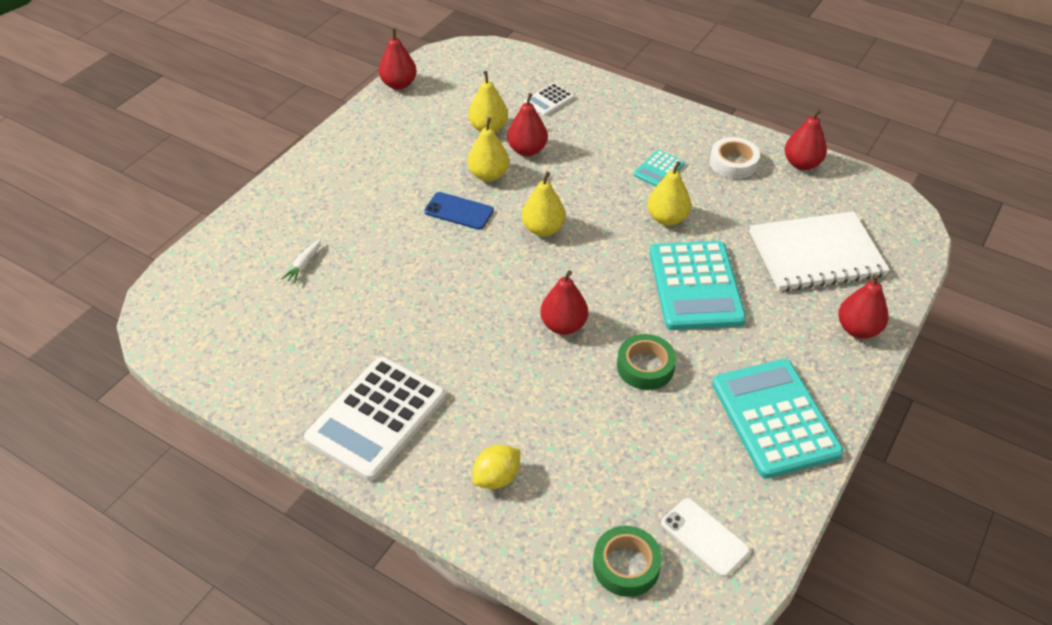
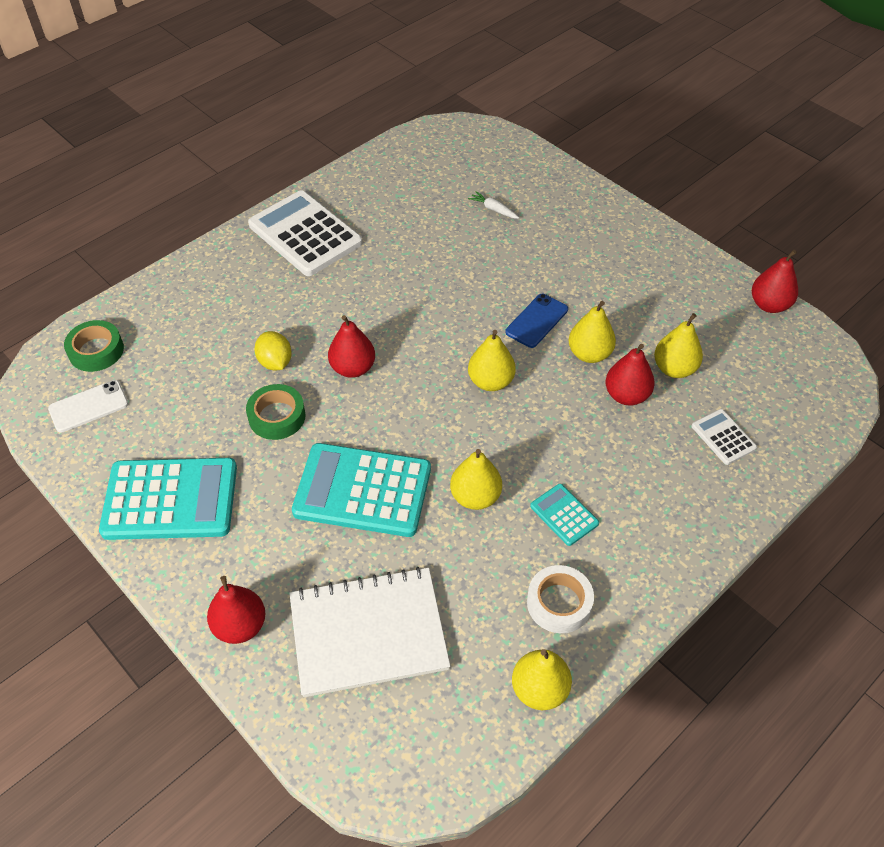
camera: 105 degrees right, 5 degrees up
yellow lemon [472,445,520,489] -> yellow lemon moved to [254,331,292,370]
white notebook [749,211,890,291] -> white notebook turned 75 degrees clockwise [289,567,450,697]
red pear [785,109,827,170] -> yellow pear [512,649,572,710]

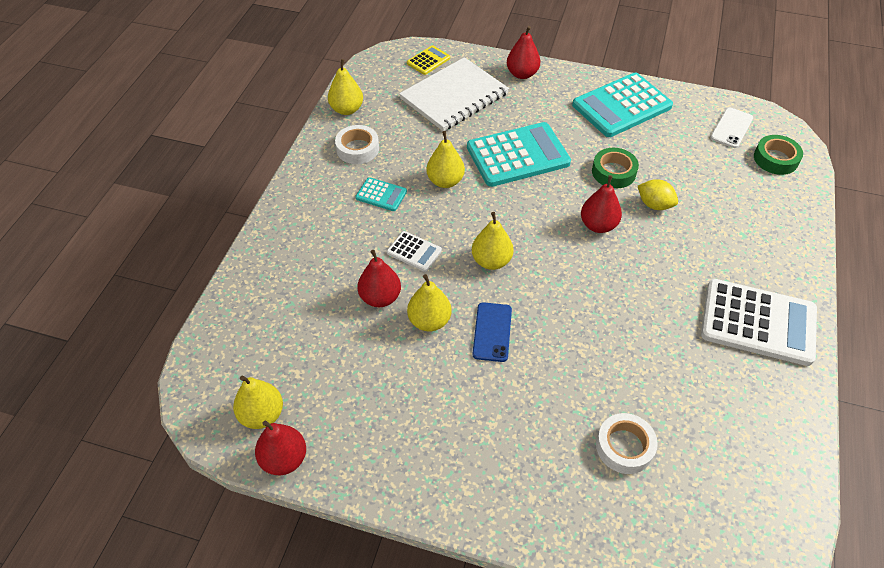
camera: 150 degrees right, 0 degrees up
white carrot [468,191,519,219] -> white tape [596,413,658,474]
yellow pear [654,313,703,378] -> yellow pear moved to [233,376,283,429]
white calculator [692,409,757,465] -> white calculator moved to [387,231,442,272]
none -> yellow calculator [407,45,450,75]

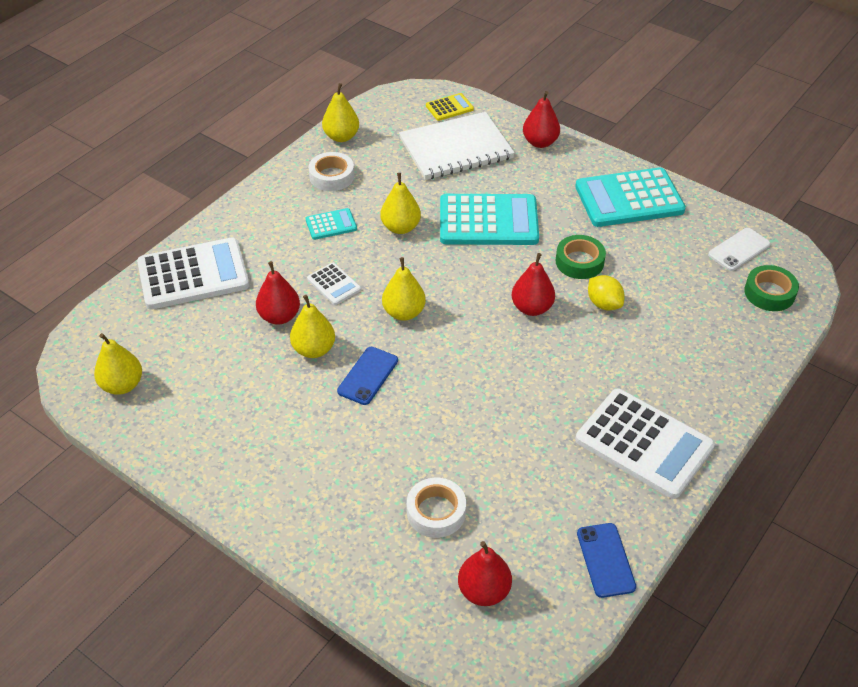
camera: 20 degrees right, 5 degrees down
red pear [255,420,306,475] -> red pear moved to [458,541,512,606]
turquoise calculator [355,177,407,211] -> turquoise calculator turned 60 degrees counterclockwise [306,208,357,240]
none -> white calculator [137,238,249,309]
none -> blue phone [577,523,636,598]

